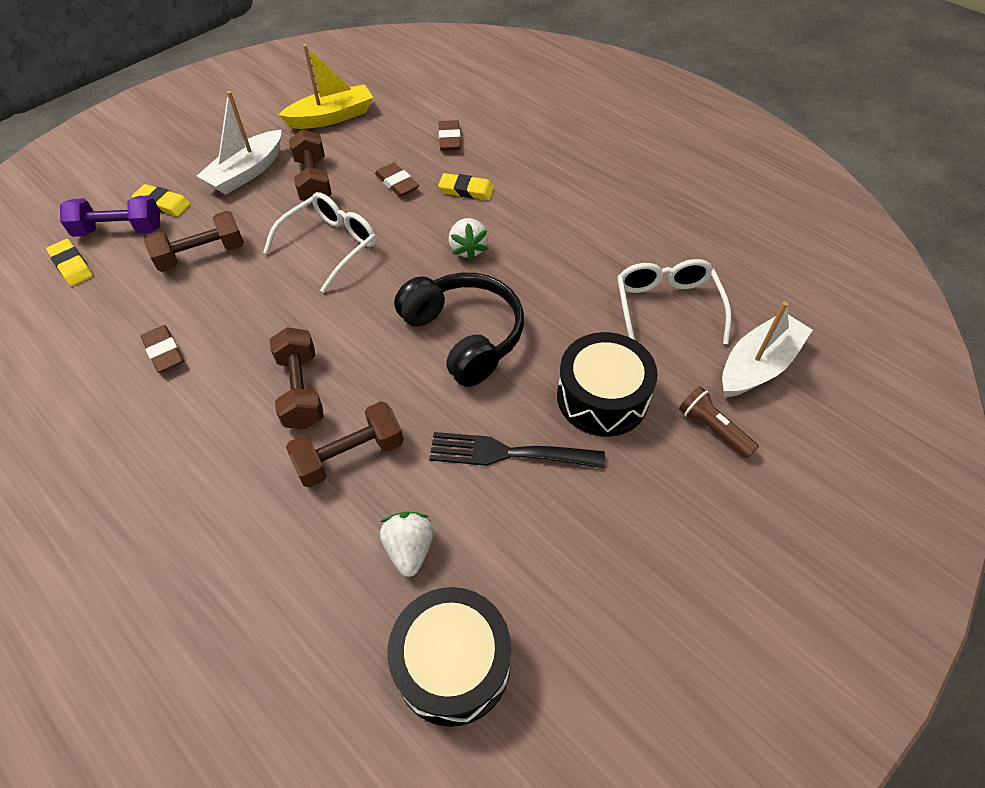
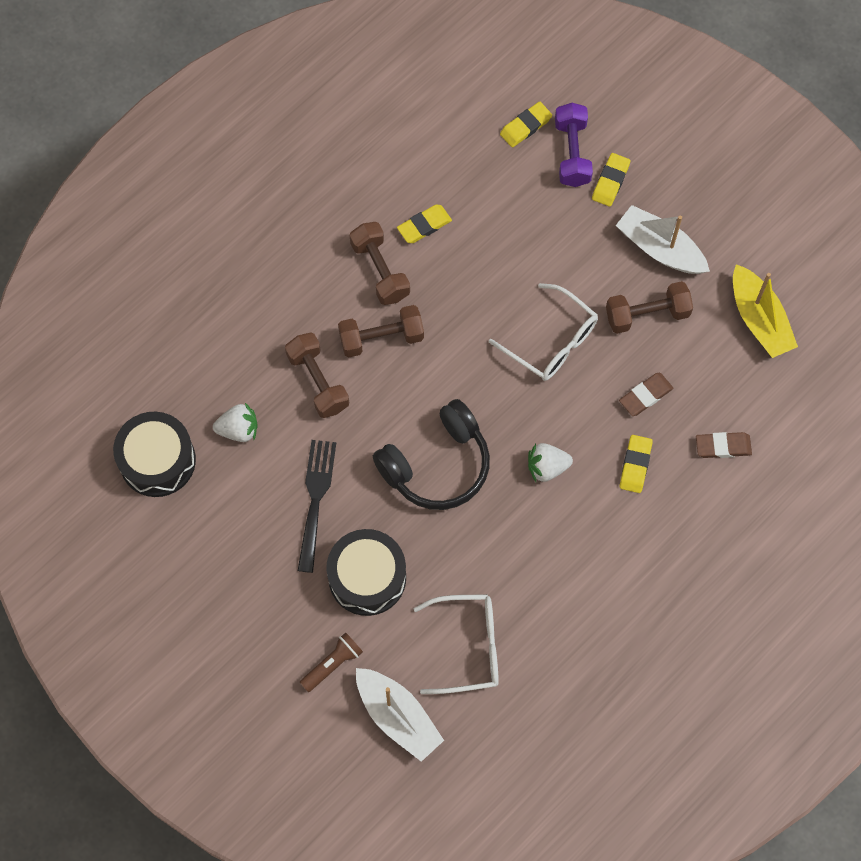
camera: 90 degrees right, 15 degrees up
brown eraser [140,325,184,373] -> yellow eraser [397,205,452,243]
brown dumbbell [144,211,244,272] -> brown dumbbell moved to [350,222,410,305]

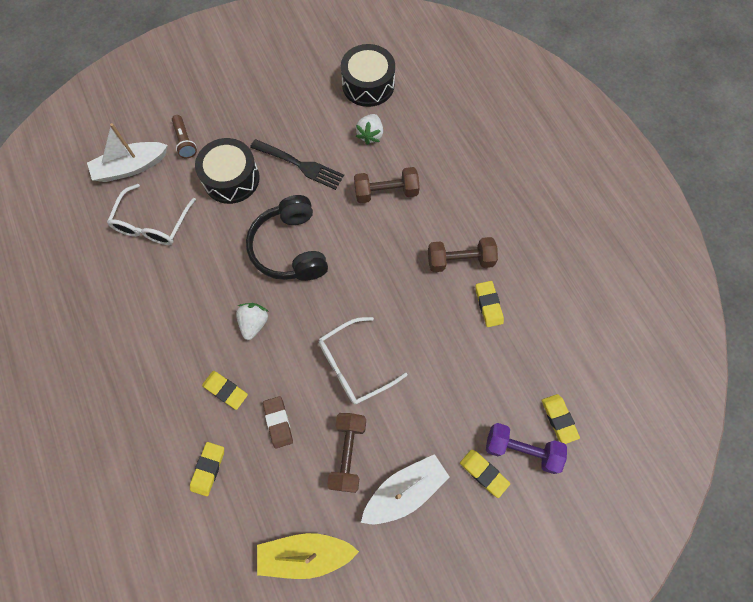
camera: 110 degrees right, 0 degrees up
brown dumbbell [338,305,424,357] -> none
brown eraser [696,432,752,458] -> yellow eraser [190,442,224,496]

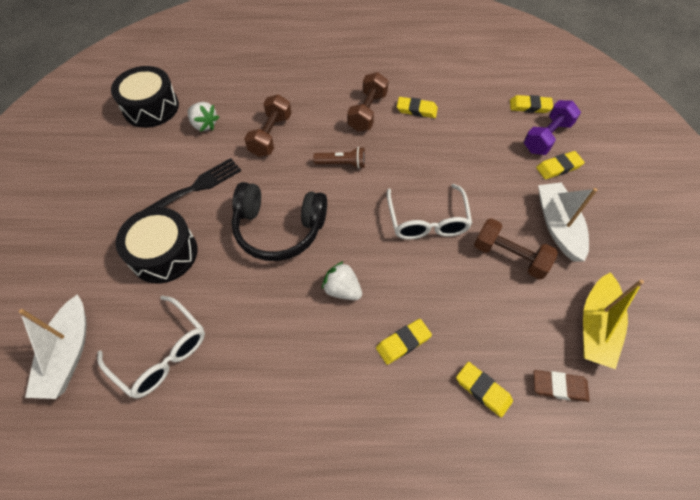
camera: 65 degrees left, 10 degrees down
brown flashlight [172,115,197,158] -> brown flashlight moved to [313,147,365,169]
brown eraser [263,396,293,449] -> brown eraser moved to [534,370,590,402]

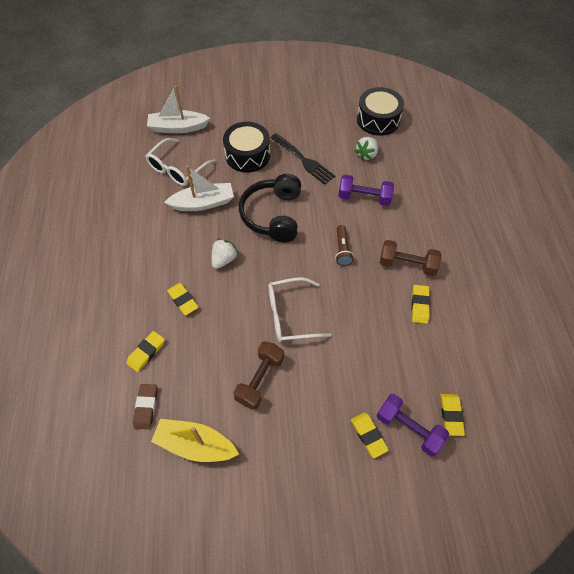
camera: 85 degrees right, 0 degrees up
brown dumbbell [244,94,291,157] -> purple dumbbell [338,175,394,206]
white boat [538,182,597,261] -> white boat moved to [164,166,234,211]

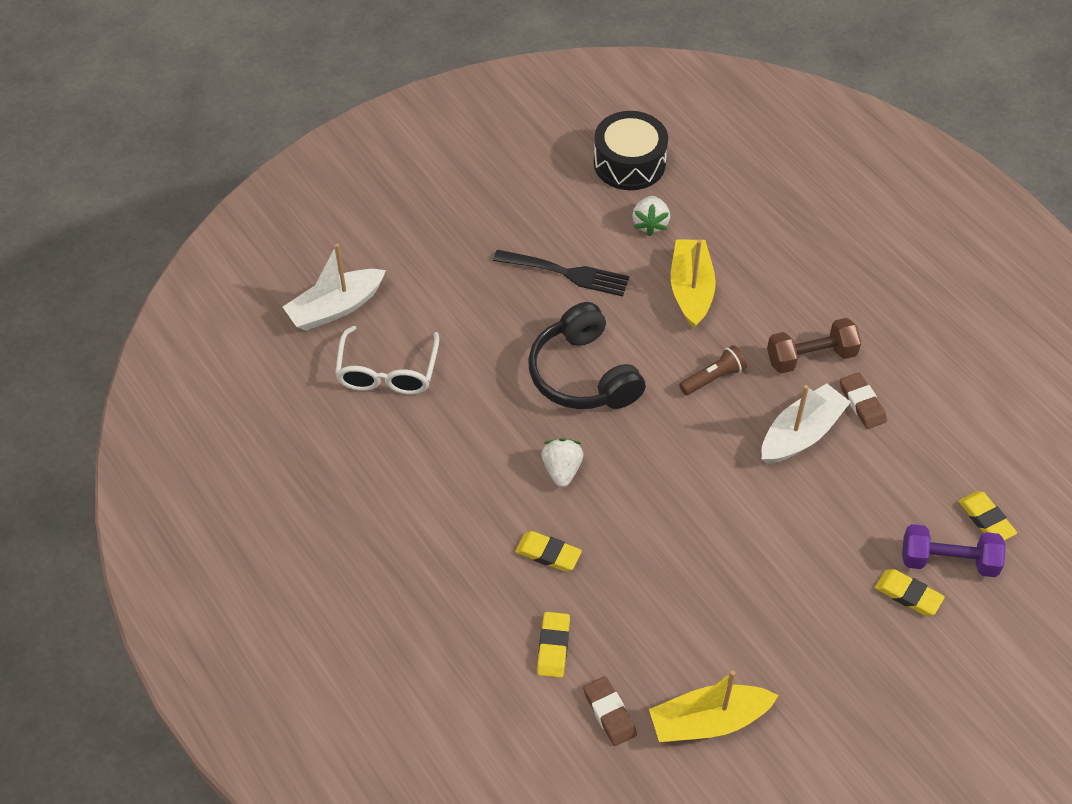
camera: 30 degrees left, 5 degrees down
white boat [164,166,234,211] -> white boat moved to [762,383,851,464]
black drum [223,122,270,173] -> none
brown dumbbell [233,341,284,410] -> none
white glasses [268,277,332,342] -> none
brown flashlight [335,225,354,266] -> brown flashlight turned 90 degrees counterclockwise [679,345,747,395]
purple dumbbell [338,175,394,206] -> yellow boat [671,240,716,329]
yellow eraser [412,285,430,324] -> brown eraser [840,372,887,429]

